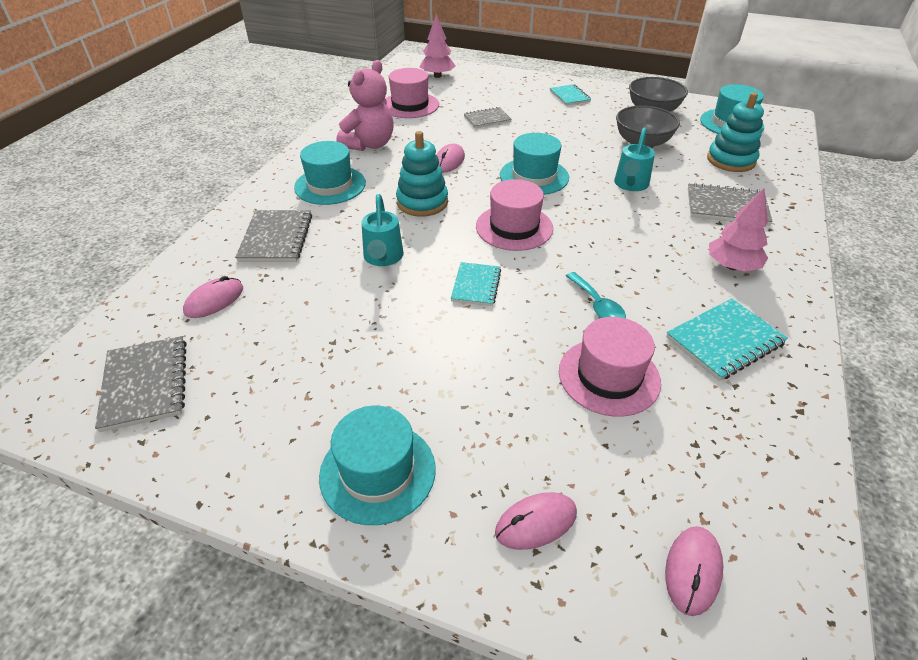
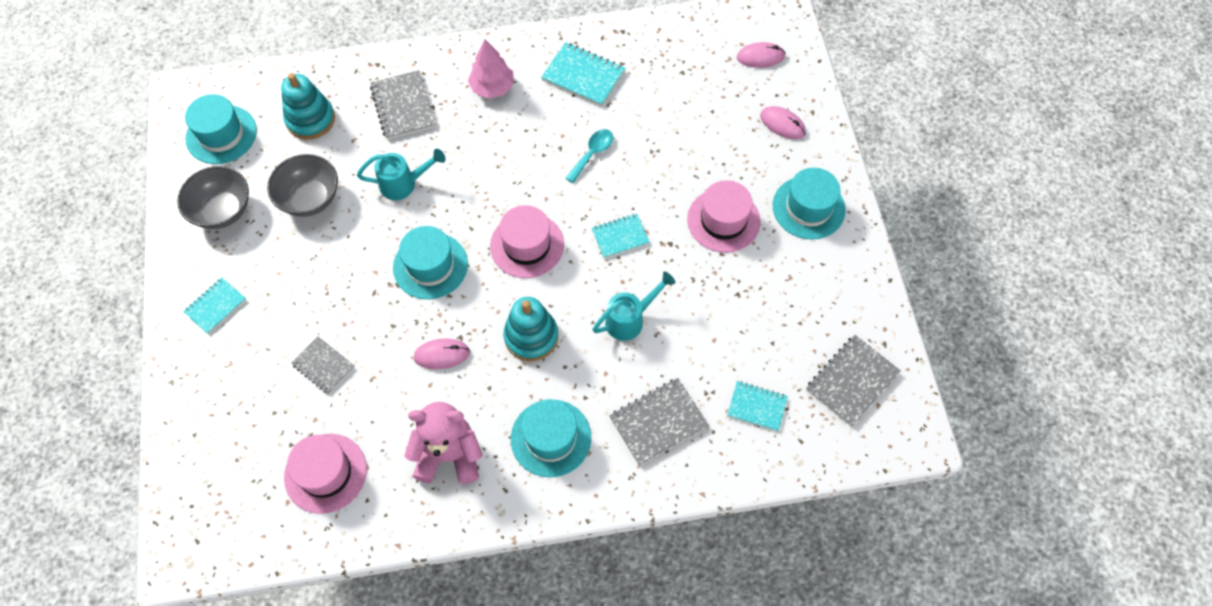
camera: 120 degrees left, 20 degrees up
pink mouse [183,276,243,318] -> turquoise notebook [727,381,788,431]
pink tree [420,14,455,78] -> none
pink hat [559,317,661,417] -> pink hat moved to [687,180,760,253]

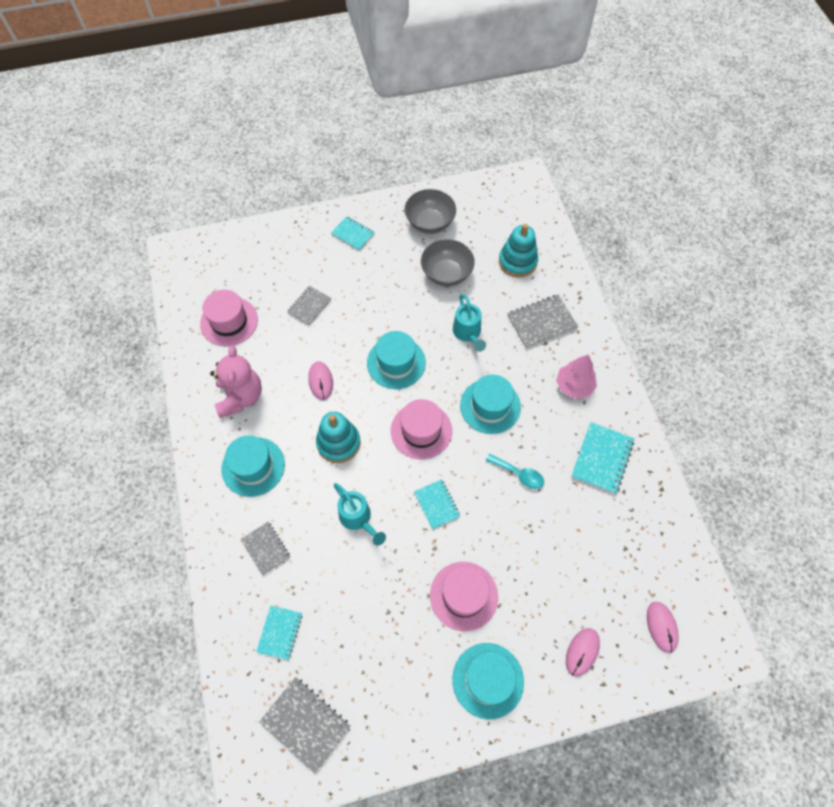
camera: 85 degrees right, 0 degrees up
turquoise hat [185,94,257,164] -> turquoise hat moved to [460,375,521,434]
grey notebook [609,378,709,466] -> grey notebook [241,522,290,575], size x0.66

